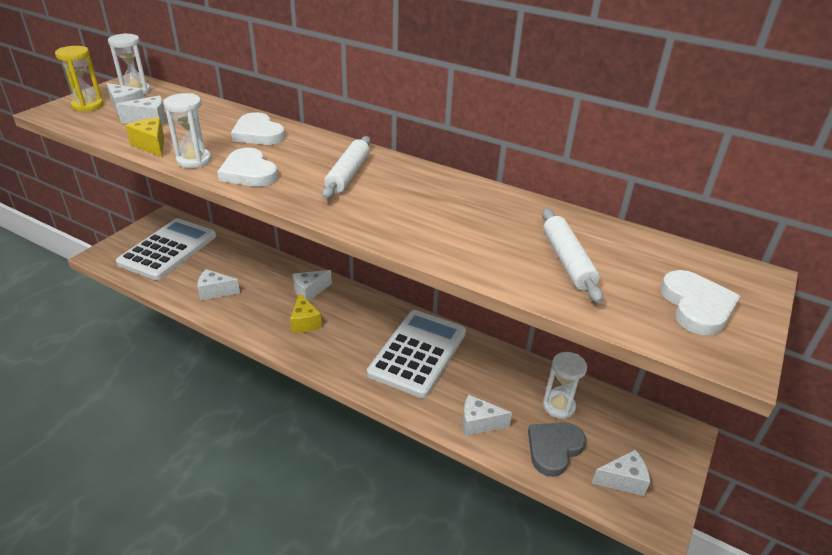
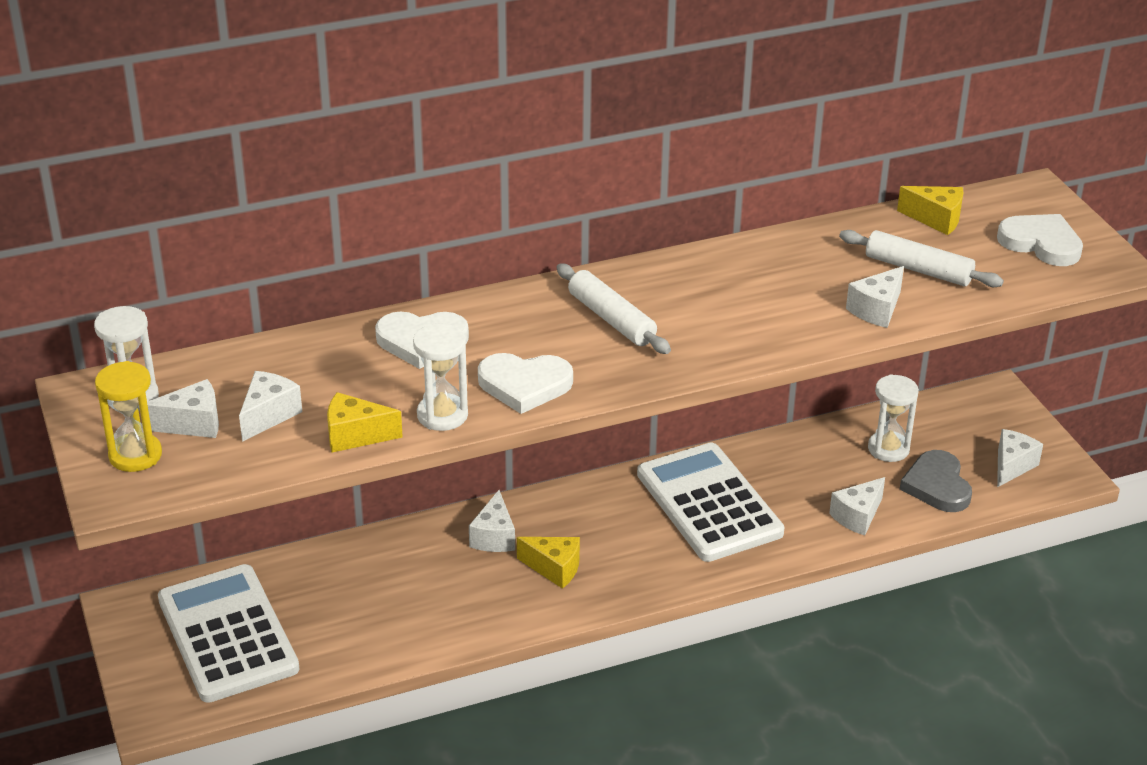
camera: 50 degrees left, 0 degrees up
white cheese [197,269,240,301] -> white cheese moved to [846,266,904,328]
none -> yellow cheese [897,186,963,235]

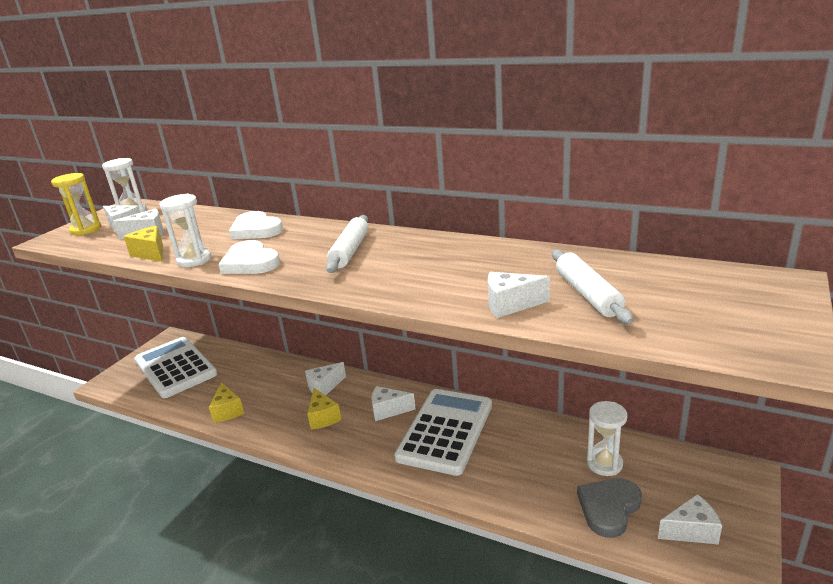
camera: 50 degrees right, 10 degrees down
white calculator [158,564,299,703] -> white calculator turned 60 degrees counterclockwise [134,337,217,398]
white cheese [829,477,885,535] -> white cheese moved to [371,386,415,421]
yellow cheese [897,186,963,235] -> yellow cheese moved to [209,382,244,422]
white heart [997,214,1083,266] -> none

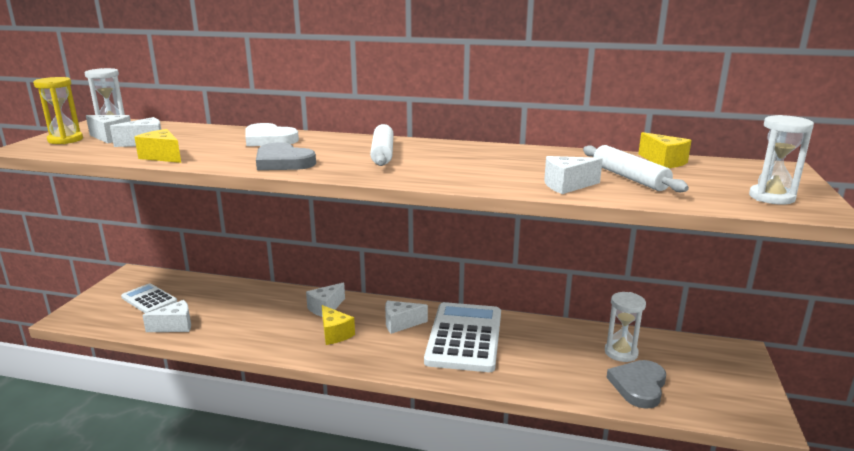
camera: 15 degrees left, 5 degrees down
white calculator [134,337,217,398] -> white calculator [121,283,177,313], size x0.54
white hourglass [159,194,212,267] -> white hourglass moved to [749,115,814,205]
yellow cheese [209,382,244,422] -> yellow cheese moved to [638,132,692,168]
white heart [218,240,280,274] -> grey heart [256,143,316,170]
white cheese [658,494,722,545] -> white cheese moved to [142,300,191,332]

